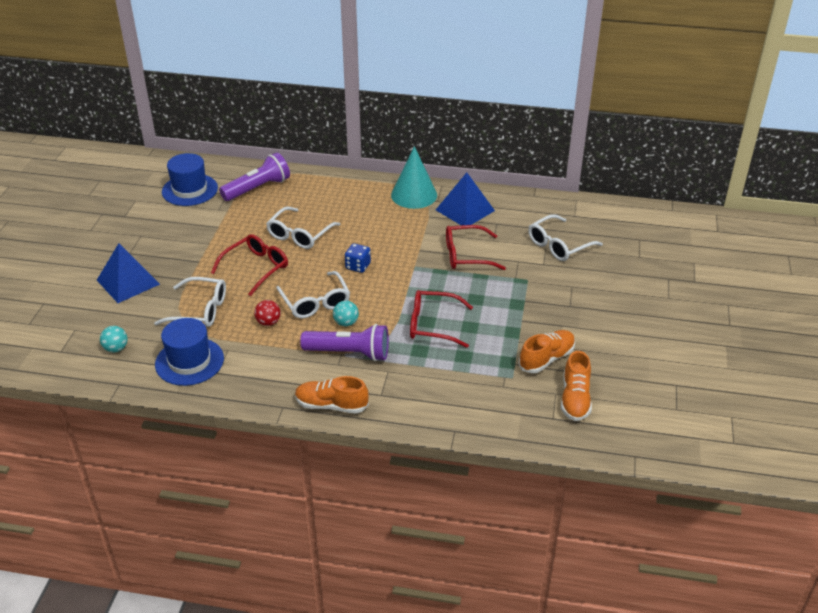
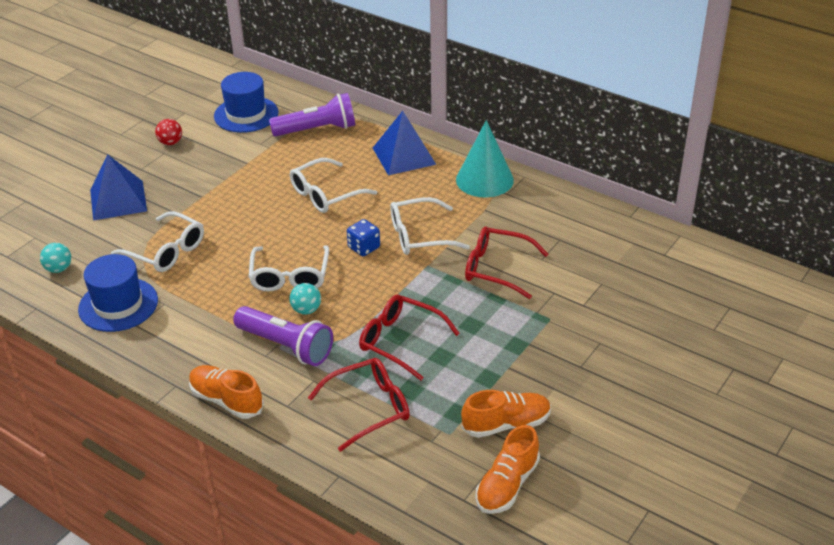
camera: 25 degrees right, 0 degrees up
red glasses [211,234,288,296] -> red glasses moved to [308,358,410,452]
red ball [254,300,280,326] -> red ball moved to [155,119,182,145]
blue pyramid [436,173,495,226] -> blue pyramid moved to [373,111,436,175]
white glasses [528,214,603,261] -> white glasses moved to [390,197,470,255]

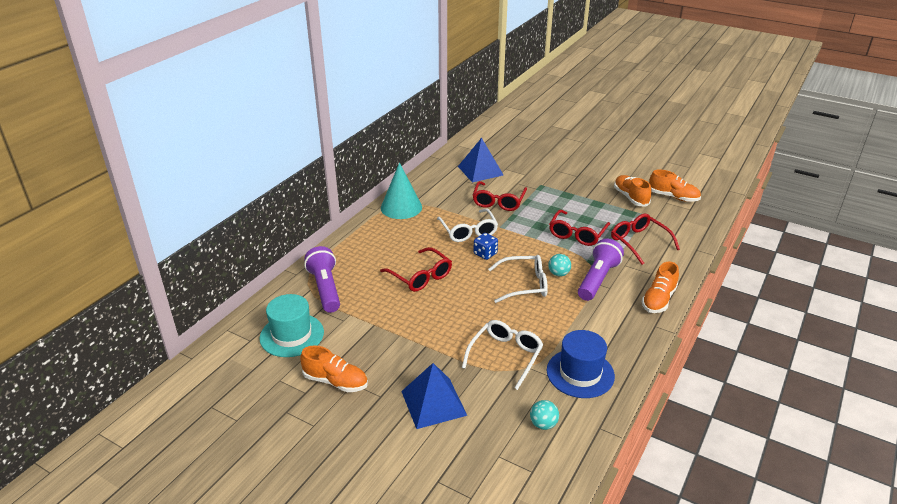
camera: 95 degrees left, 5 degrees down
red ball [155,119,182,145] -> orange shoe [300,346,368,392]
blue hat [214,72,279,133] -> turquoise hat [259,294,324,357]
white glasses [290,158,377,213] -> red glasses [380,247,452,292]
blue pyramid [373,111,436,175] -> blue pyramid moved to [458,138,503,182]

